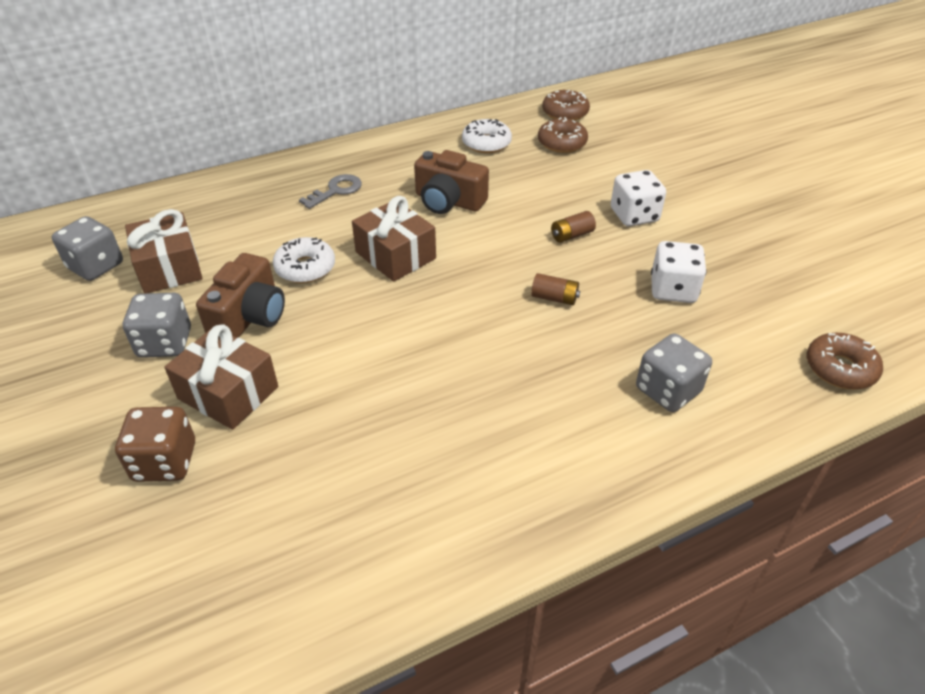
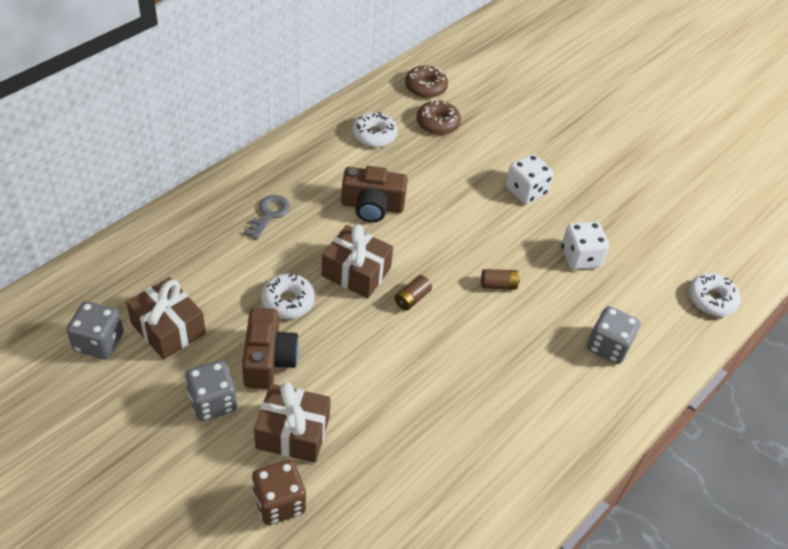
camera: 25 degrees left, 5 degrees up
brown battery [551,211,596,243] -> brown battery moved to [395,275,432,311]
brown donut [807,333,883,390] -> white donut [689,273,741,316]

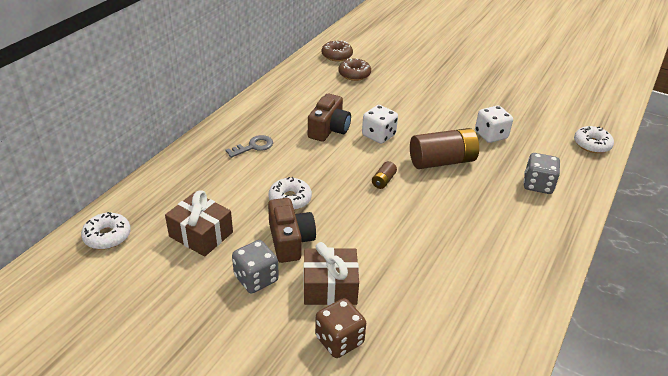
camera: 10 degrees left, 10 degrees down
grey dice [66,301,124,359] -> none
grey key [244,195,290,240] -> grey key turned 45 degrees clockwise [226,135,273,158]
brown gift [322,224,393,298] -> none
brown camera [341,166,408,223] -> brown camera turned 60 degrees counterclockwise [308,93,351,142]
white donut [352,112,398,148] -> white donut moved to [81,212,131,249]
brown battery [481,269,520,290] -> brown battery [410,128,479,169], size x2.26
white dice [506,154,553,204] -> white dice moved to [362,105,398,144]

